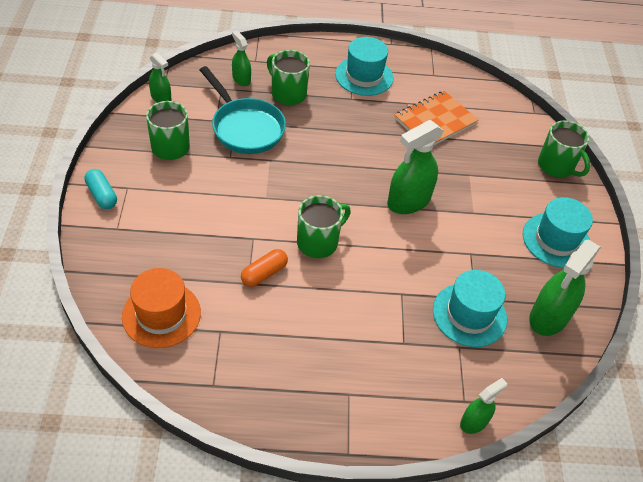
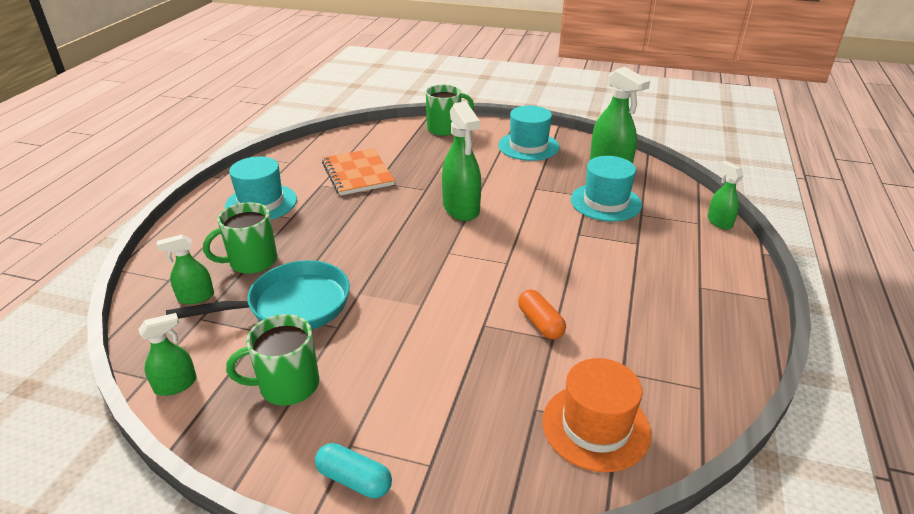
camera: 70 degrees left, 15 degrees down
turquoise capsule [84,169,117,209] -> turquoise capsule turned 45 degrees clockwise [315,443,392,499]
green mug [297,195,351,258] -> none

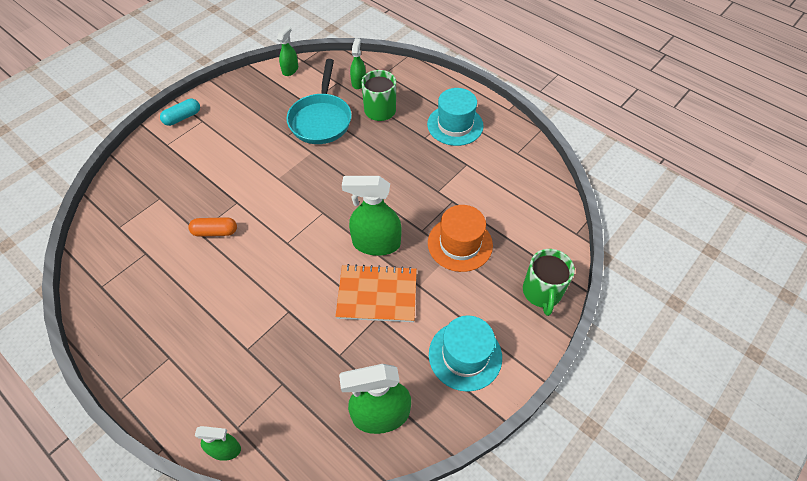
camera: 115 degrees right, 20 degrees up
green spray bottle [138,313,197,396] -> green spray bottle turned 150 degrees counterclockwise [277,26,298,76]
green mug [226,314,319,406] -> none
orange notebook [322,148,395,196] -> orange notebook moved to [335,264,417,322]
orange hat [542,358,651,472] -> orange hat moved to [428,205,493,272]
turquoise hat [571,156,642,221] -> none

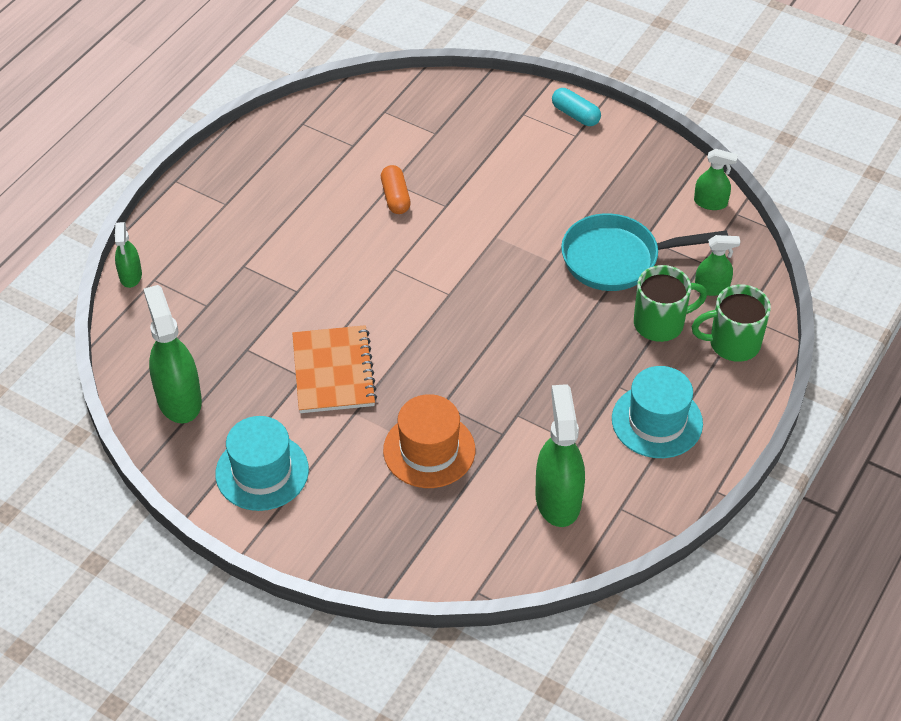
camera: 80 degrees right, 5 degrees down
green spray bottle [342,176,402,256] -> green spray bottle moved to [535,384,585,527]
green mug [523,249,575,316] -> green mug moved to [691,284,771,362]

